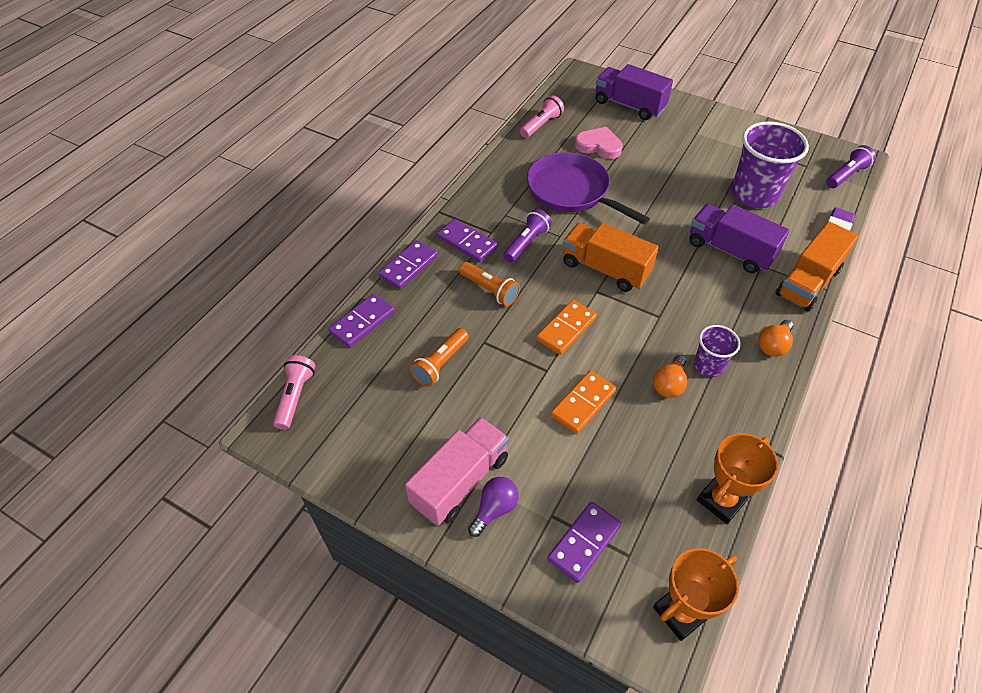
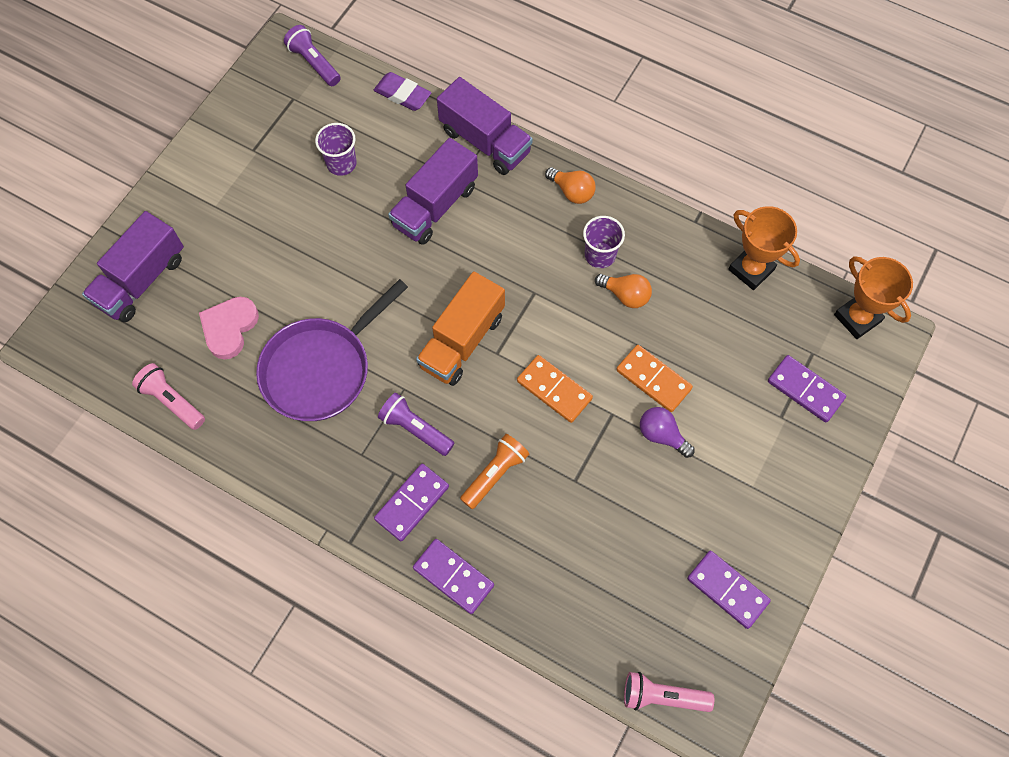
camera: 90 degrees left, 15 degrees up
purple domino [329,294,394,348] -> purple domino moved to [687,551,771,629]
pink truck [405,417,509,526] -> none
orange flashlight [410,328,469,387] -> none
purple light bulb [468,477,519,537] -> purple light bulb moved to [640,407,695,458]
purple cup [731,121,809,208] -> purple cup [315,123,357,176], size x0.53
orange truck [775,221,858,312] -> purple truck [437,77,533,175]

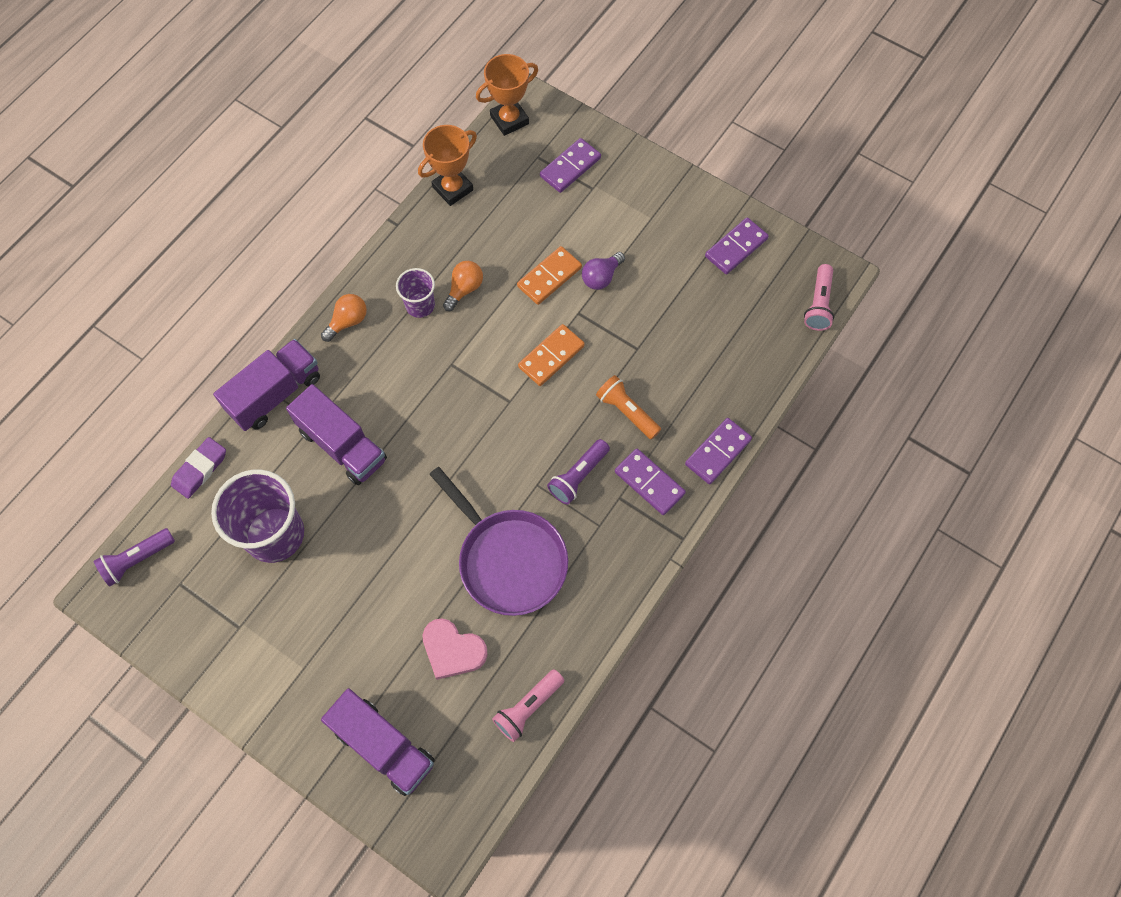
camera: 85 degrees left, 0 degrees up
purple cup [315,123,357,176] -> purple cup [211,469,304,563], size x1.88
orange truck [416,271,505,386] -> none

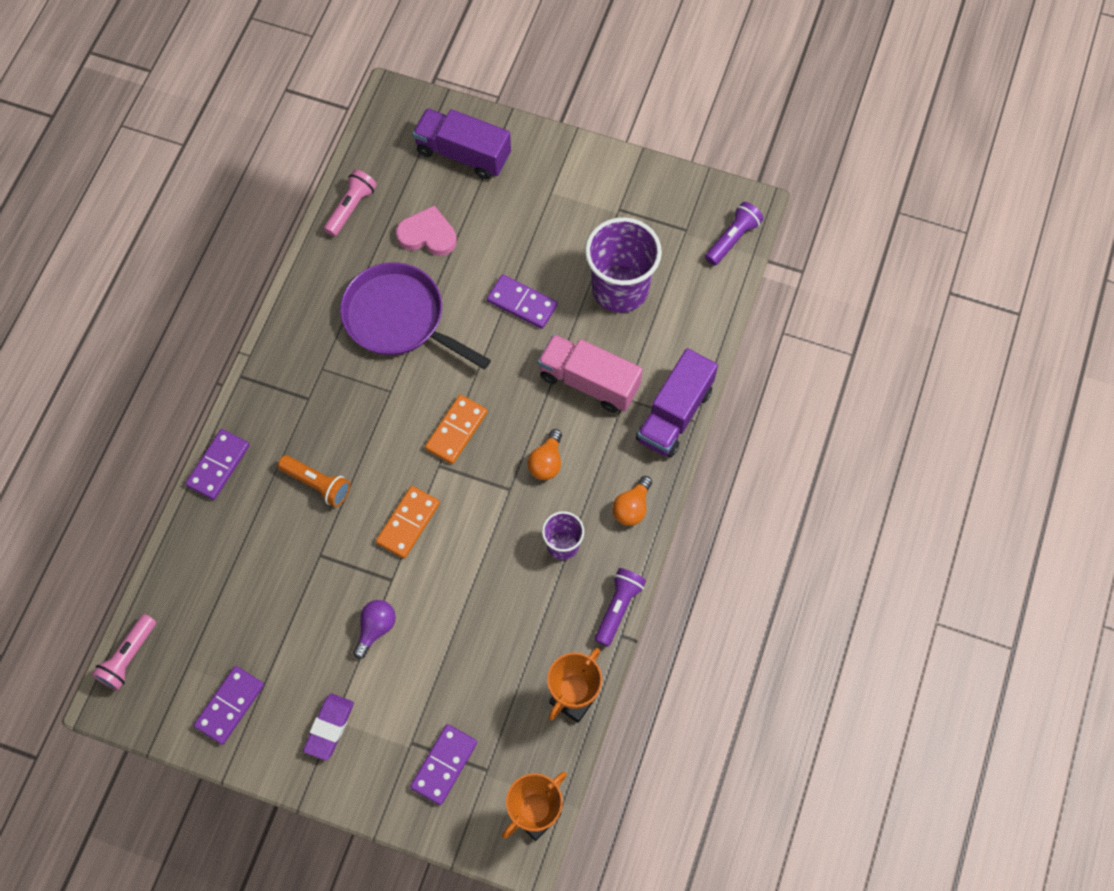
camera: 165 degrees right, 0 degrees up
purple eraser [171,437,226,499] -> purple eraser moved to [303,694,354,761]
purple truck [286,384,387,485] -> pink truck [538,334,643,413]
orange light bulb [443,261,483,311] -> orange light bulb moved to [528,429,562,480]
orange domino [517,246,582,305] -> orange domino moved to [425,395,487,464]
purple flashlight [547,439,610,504] -> purple flashlight moved to [594,568,646,647]
purple domino [615,449,686,515] -> purple domino moved to [487,274,558,329]
pink flashlight [804,264,834,331] -> pink flashlight turned 150 degrees counterclockwise [92,614,156,691]

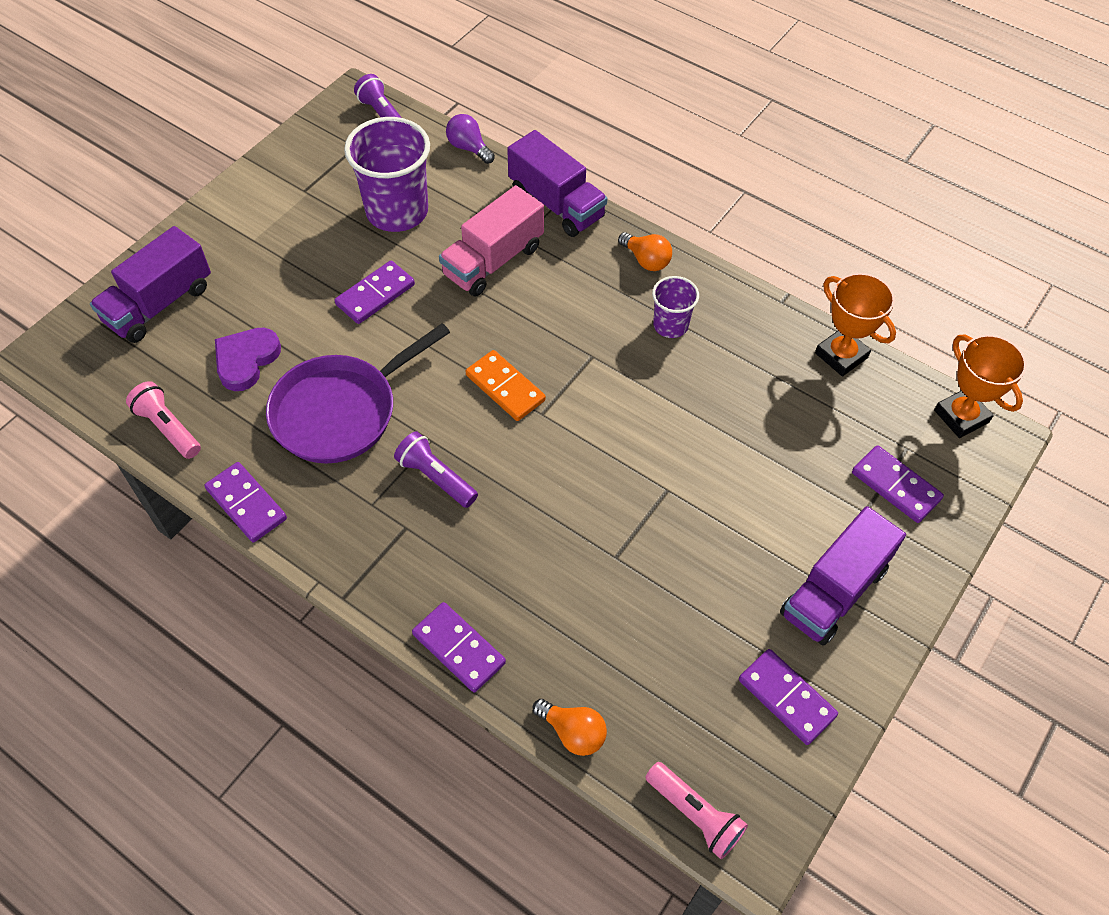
camera: 75 degrees left, 10 degrees down
orange flashlight [278,455,350,507] -> none
purple eraser [303,694,354,761] -> purple truck [780,506,906,646]
purple light bulb [353,600,396,659] -> purple light bulb moved to [446,114,495,164]
orange domino [376,486,440,559] -> none
pink heart [396,205,457,256] -> purple heart [215,327,281,391]
orange light bulb [528,429,562,480] -> orange light bulb moved to [533,699,607,756]
purple flashlight [594,568,646,647] -> purple flashlight moved to [394,431,478,508]
none -> purple domino [204,462,287,542]

